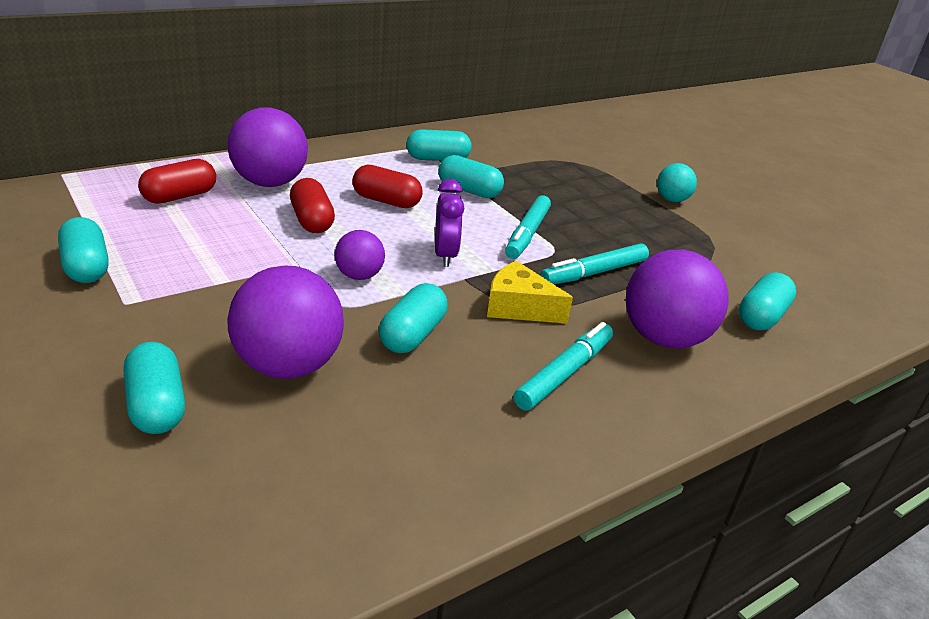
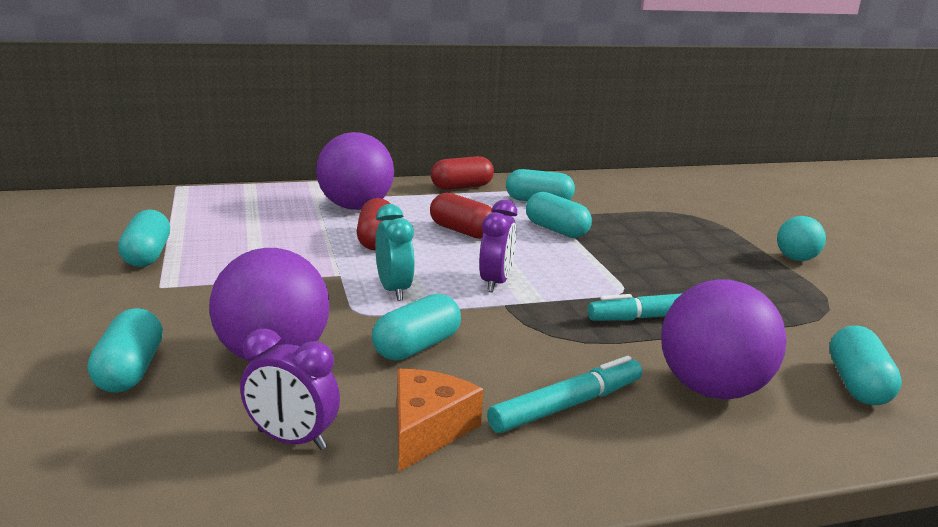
camera: 20 degrees right, 10 degrees down
red capsule [138,159,216,204] -> red capsule moved to [431,156,494,190]
purple ball [334,230,385,280] -> turquoise clock [375,204,415,301]
yellow cheese [487,261,573,324] -> none
turquoise marker [505,195,551,259] -> none
turquoise capsule [739,272,796,330] -> turquoise capsule turned 45 degrees counterclockwise [830,326,902,405]
none -> purple clock [240,329,340,450]
none -> orange cheese [397,369,483,472]

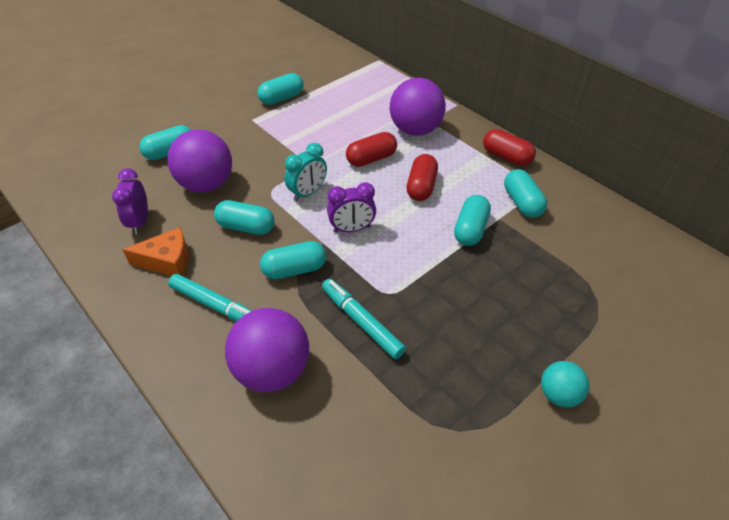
camera: 65 degrees right, 25 degrees up
turquoise capsule [830,326,902,405] -> turquoise capsule moved to [260,241,326,279]

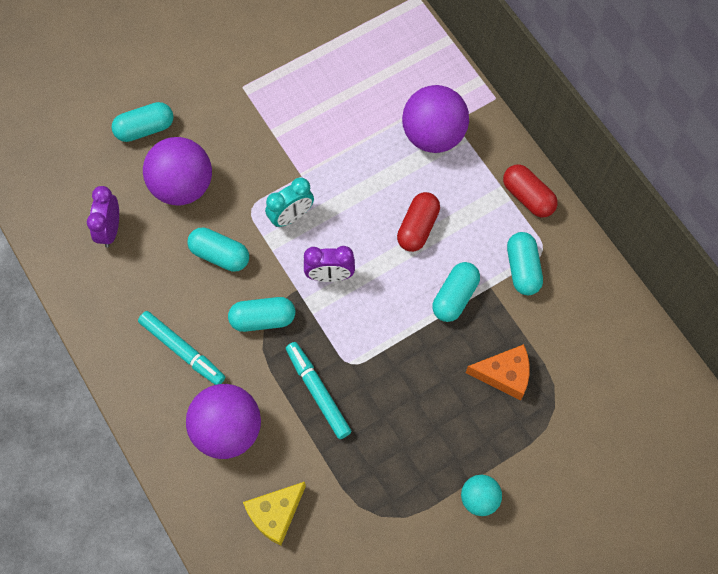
camera: 10 degrees right, 20 degrees up
orange cheese [123,227,189,276] -> orange cheese moved to [466,344,530,401]
turquoise capsule [257,73,303,105] -> none
red capsule [346,132,397,167] -> none
none -> yellow cheese [243,482,306,546]

